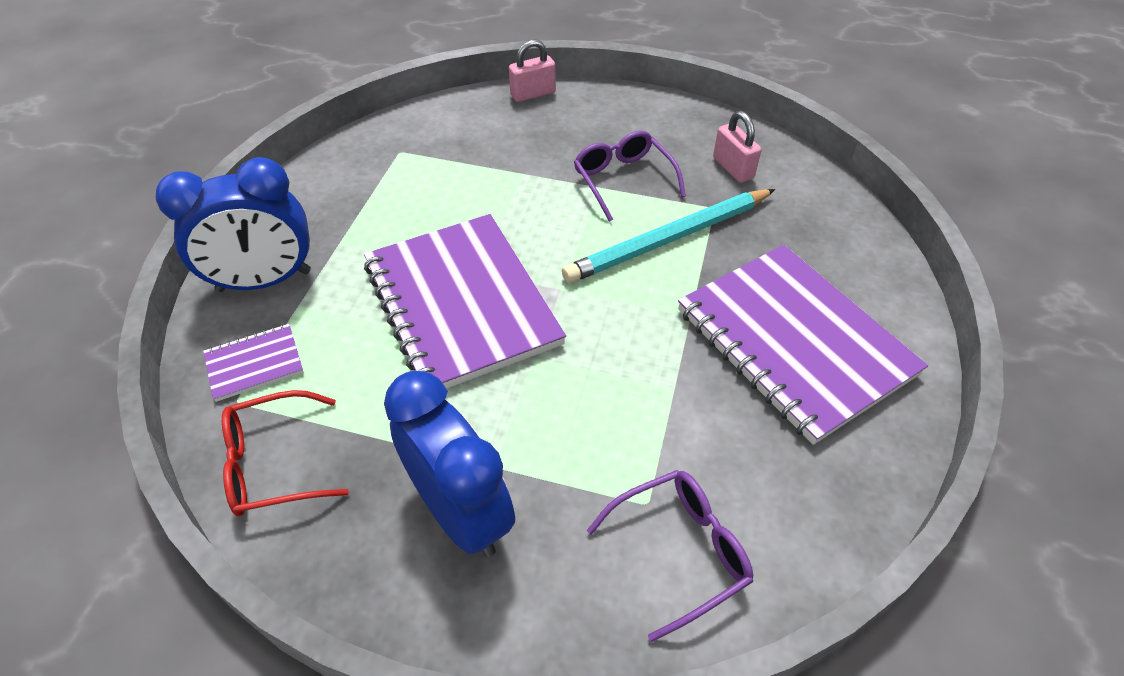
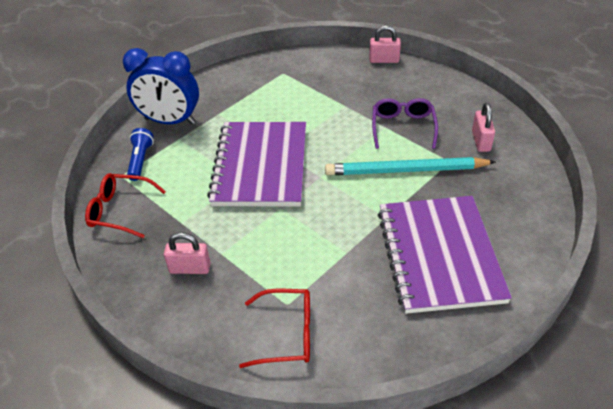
camera: 30 degrees right, 5 degrees down
purple notebook [203,324,303,402] -> blue flashlight [127,128,154,181]
blue clock [384,371,515,557] -> pink padlock [164,232,211,274]
purple glasses [587,470,753,642] -> red glasses [239,289,310,368]

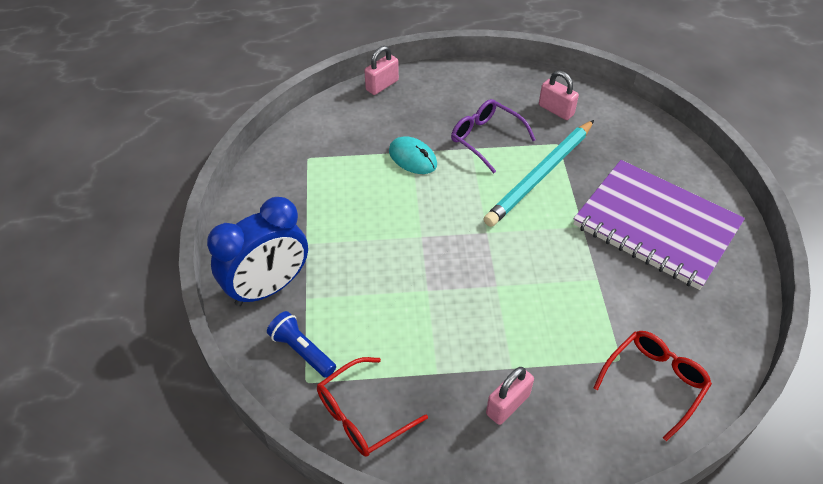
camera: 50 degrees left, 5 degrees up
purple notebook [207,122,306,207] -> none
none -> turquoise mouse [389,137,437,174]

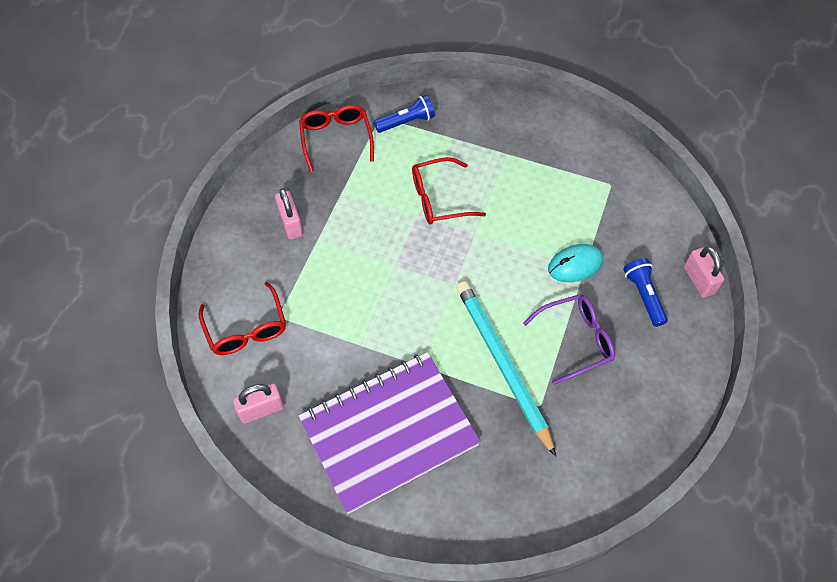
camera: 115 degrees right, 10 degrees up
blue clock [207,197,308,306] -> none
pink padlock [539,71,579,120] -> pink padlock moved to [233,383,284,424]
none -> red glasses [412,157,486,224]
none -> blue flashlight [623,258,668,327]

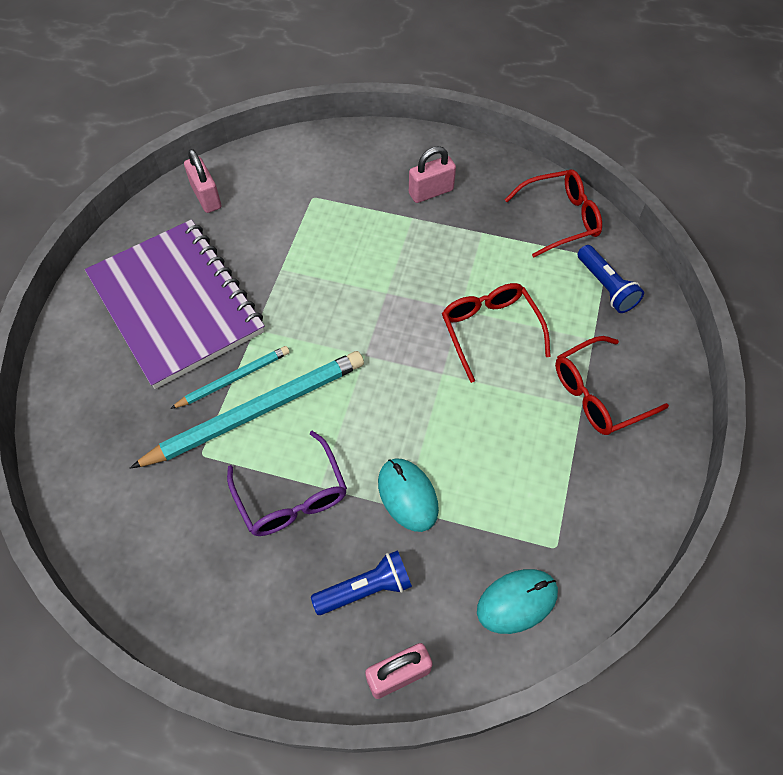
camera: 85 degrees right, 0 degrees up
red glasses [198,282,286,355] -> red glasses moved to [555,336,669,435]
none -> turquoise pencil [170,346,290,409]
none -> turquoise mouse [477,569,558,634]

